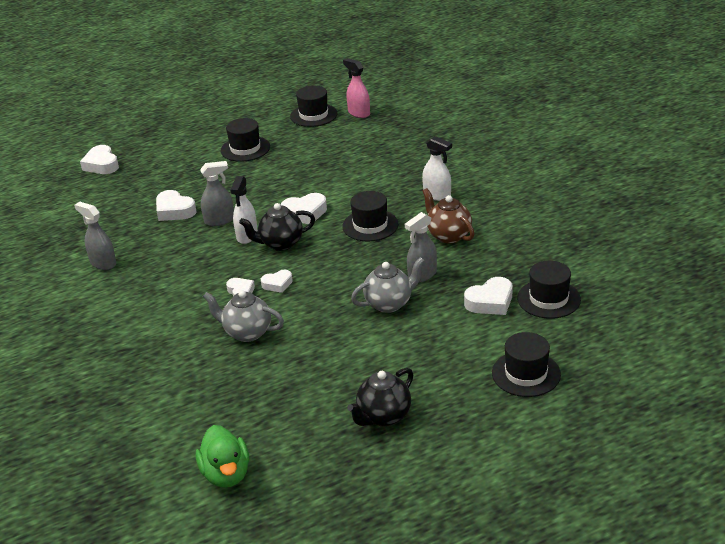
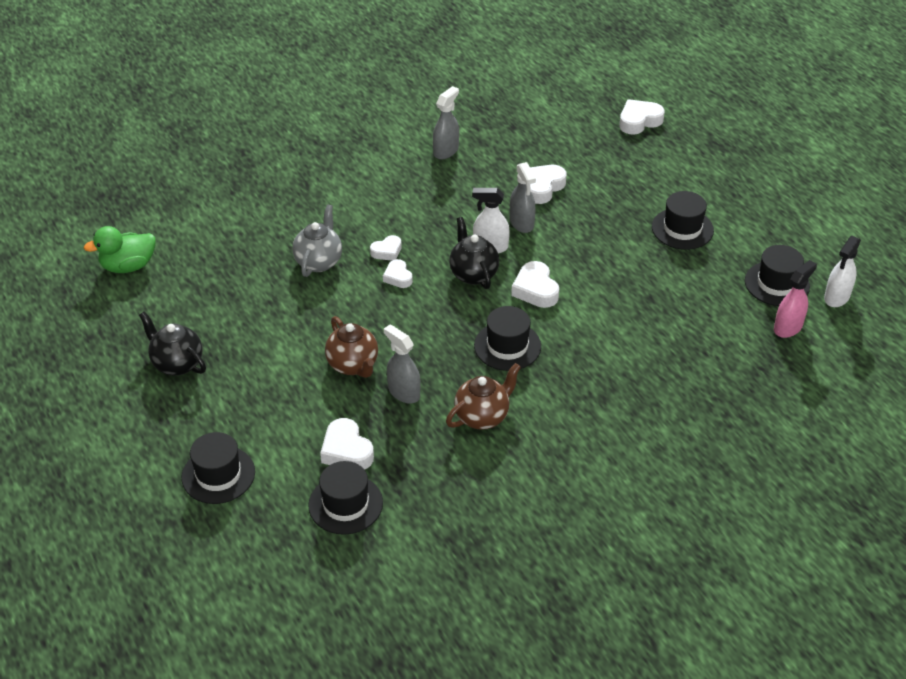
camera: 85 degrees right, 10 degrees up
grey teapot [351,257,425,313] -> brown teapot [325,316,378,378]
white spray bottle [422,136,452,201] -> white spray bottle moved to [824,236,861,307]

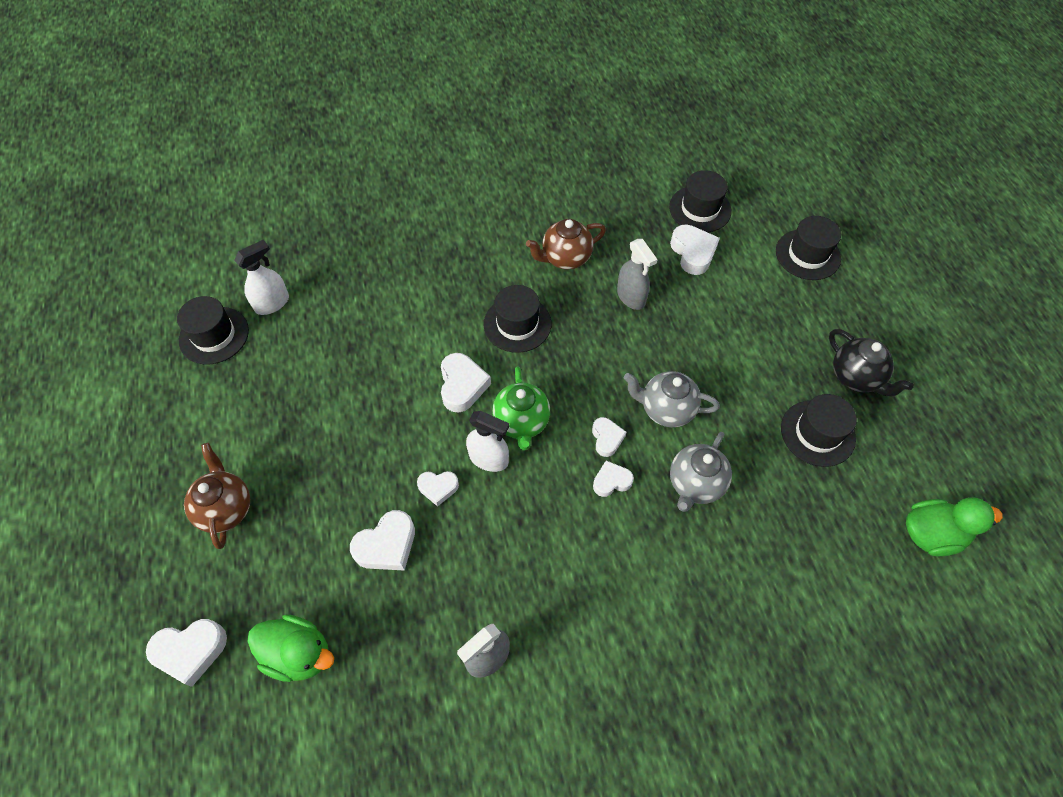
camera: 165 degrees left, 15 degrees up
brown teapot [325,316,378,378] -> brown teapot moved to [184,443,250,549]
black teapot [449,217,499,289] -> green teapot [492,366,550,451]
grey spray bottle [510,162,536,233] -> white heart [417,471,459,507]
black hat [652,191,714,250] -> black hat moved to [781,394,857,467]
pink spray bottle [774,260,817,338] -> none
white spray bottle [824,236,861,307] -> white spray bottle moved to [234,240,289,315]
none -> green duck [247,614,334,682]
none -> grey teapot [624,371,720,427]

